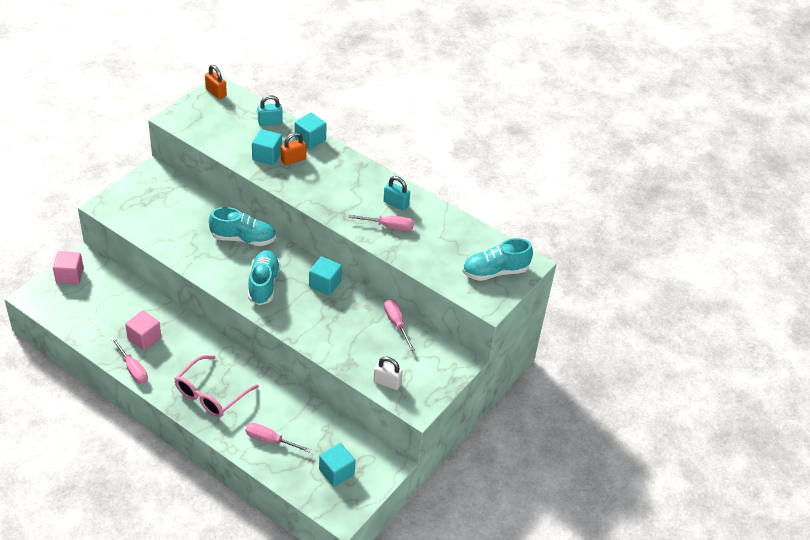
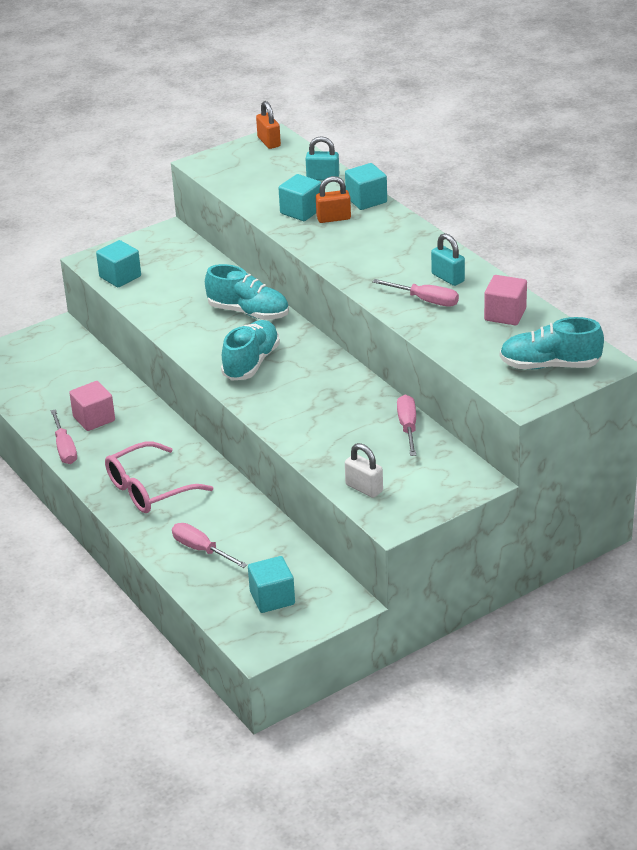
camera: 25 degrees right, 10 degrees down
pink cube [53,251,84,285] -> pink cube moved to [484,275,527,325]
turquoise cube [309,256,342,296] -> turquoise cube moved to [96,240,141,287]

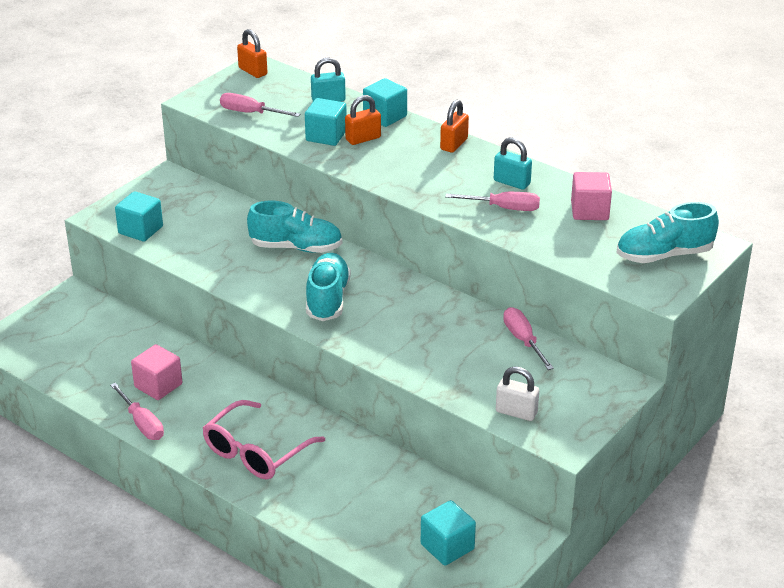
camera: 20 degrees left, 0 degrees up
pink screwdriver [172,523,247,568] -> pink screwdriver moved to [220,93,300,117]
none -> orange padlock [440,100,469,153]

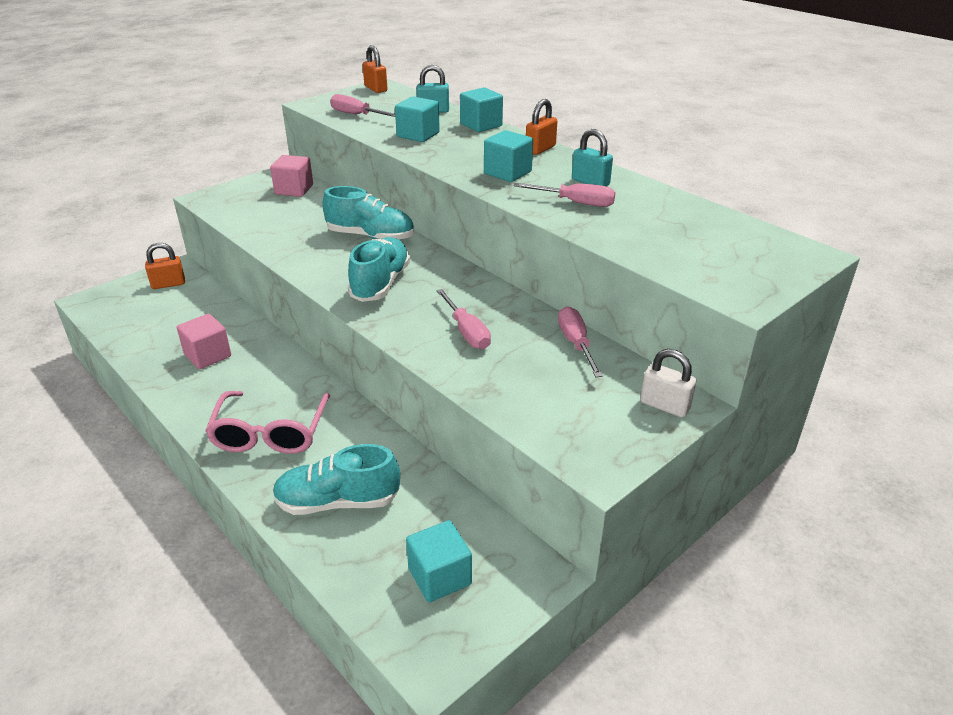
camera: 10 degrees right, 0 degrees up
pink screwdriver [110,383,164,440] -> pink screwdriver moved to [436,289,491,349]
turquoise cube [115,191,163,242] -> turquoise cube moved to [484,130,533,182]
pink glasses [202,400,325,479] -> pink glasses turned 45 degrees counterclockwise [205,391,330,454]
orange padlock [345,95,381,145] -> orange padlock moved to [145,243,185,289]
white padlock [496,366,539,421] -> white padlock moved to [640,349,696,417]
pink cube [571,172,612,220] -> pink cube moved to [270,155,313,197]
turquoise shoe [617,202,719,263] -> turquoise shoe moved to [273,444,400,515]

